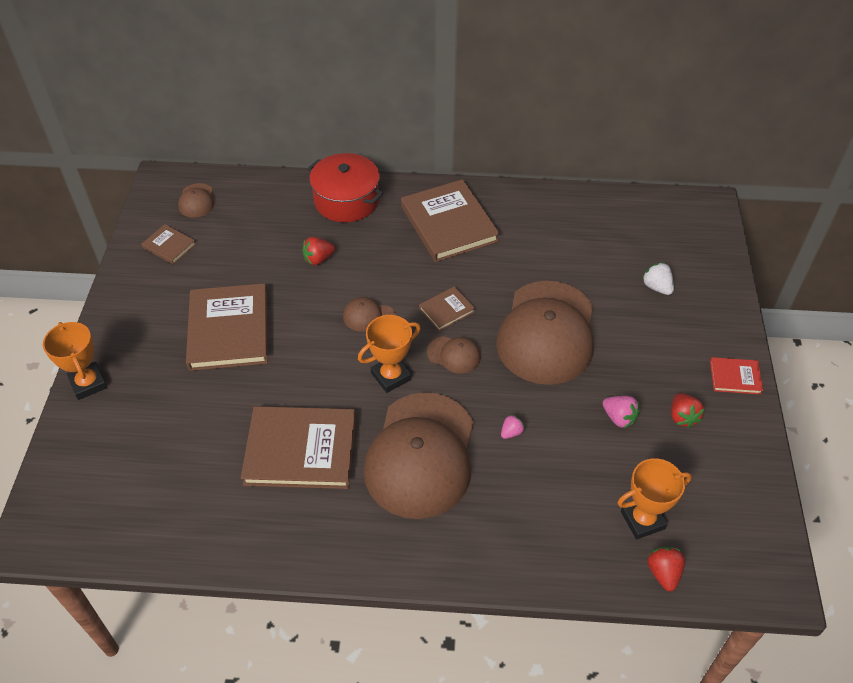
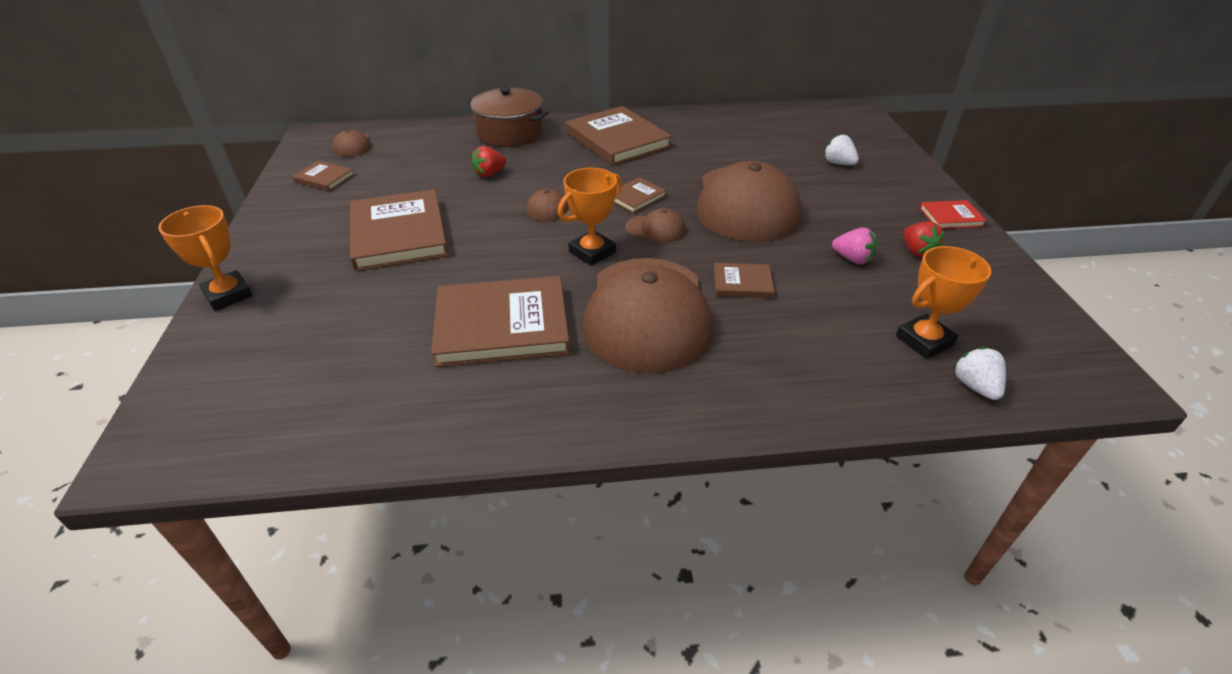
camera: 10 degrees left, 10 degrees down
red pot [307,153,383,222] -> brown pot [467,87,549,147]
pink strawberry [501,414,525,439] -> brown book [714,263,775,298]
red strawberry [647,547,685,591] -> white strawberry [953,347,1006,400]

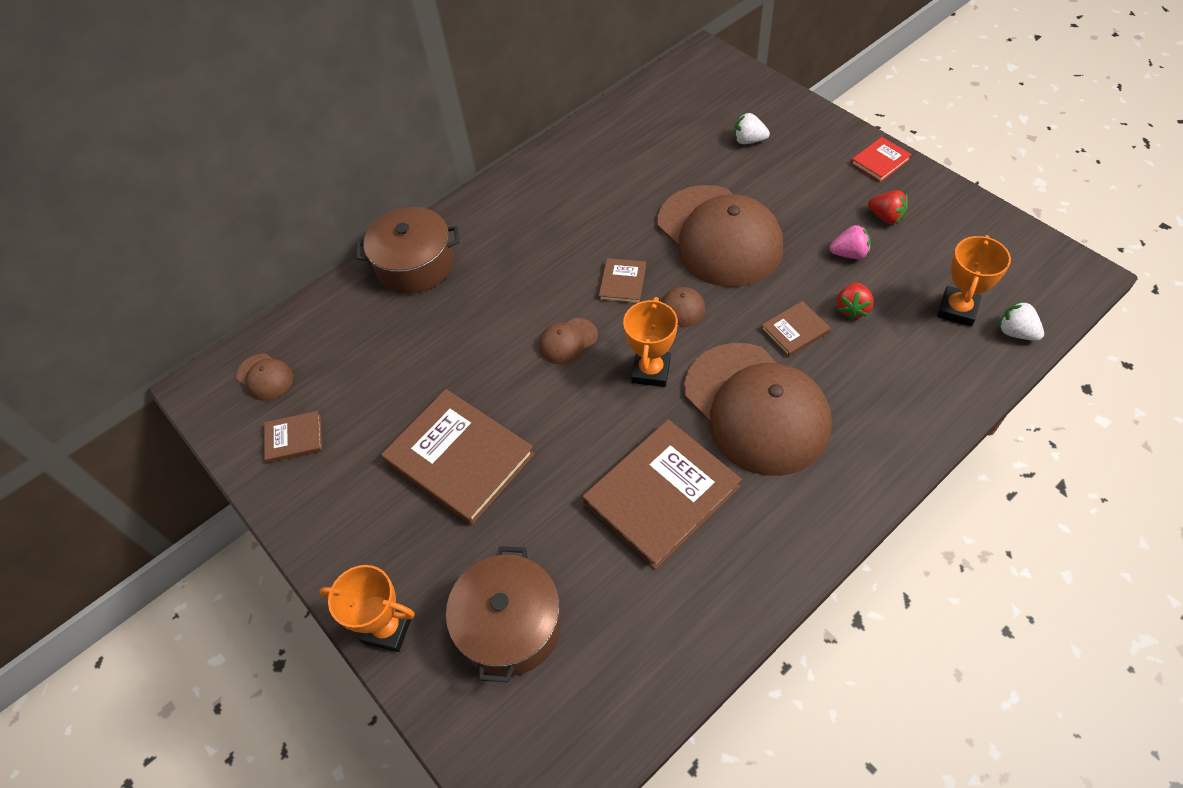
camera: 30 degrees left, 15 degrees up
red strawberry [471,146,507,177] -> red strawberry moved to [836,283,874,320]
brown book [566,106,672,166] -> none
none -> brown pot [446,546,561,682]

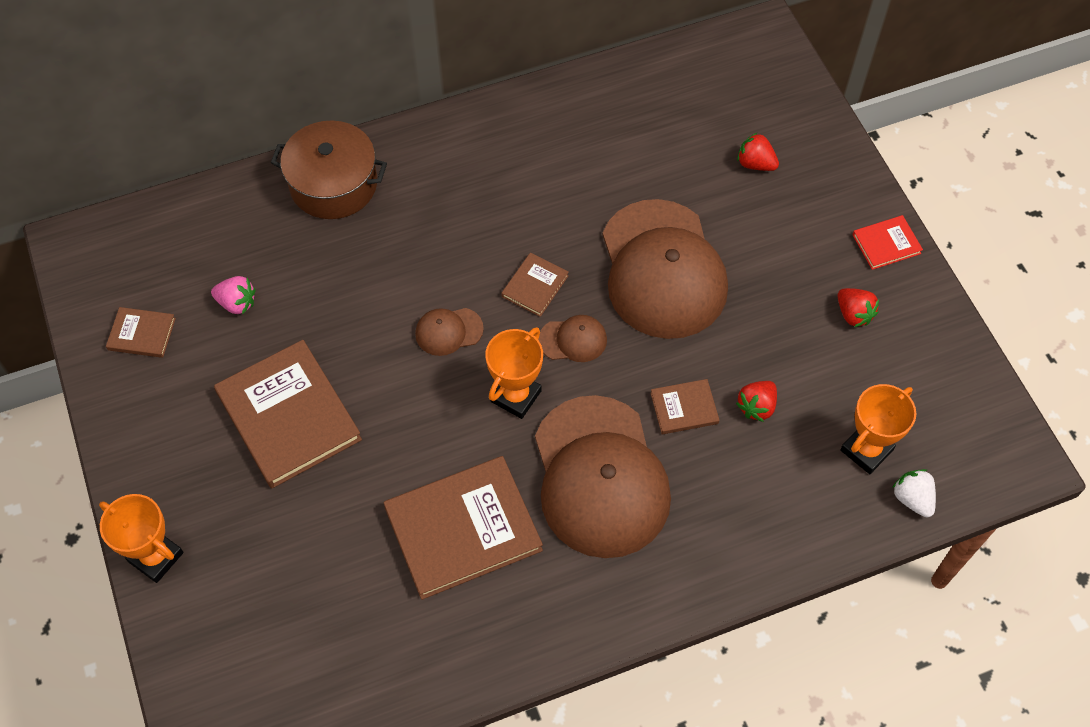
camera: 15 degrees right, 5 degrees up
brown cap [236,354,293,401] -> none
brown pot [446,546,561,682] -> none
white strawberry [734,113,770,144] -> red strawberry [737,132,779,171]
pink strawberry [829,225,871,259] -> pink strawberry moved to [211,276,256,315]

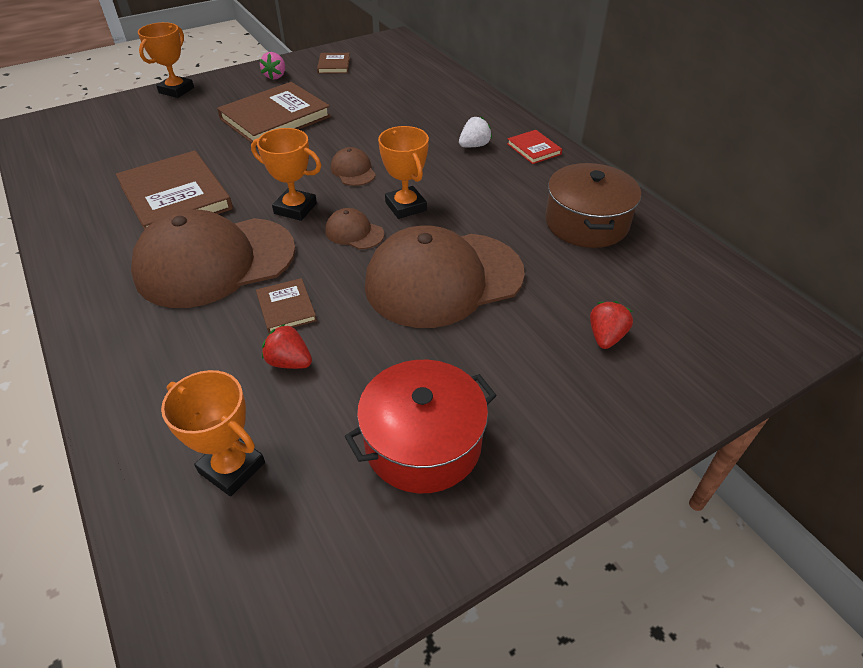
camera: 80 degrees right, 15 degrees down
pink strawberry [211,276,256,315] -> pink strawberry moved to [260,52,285,80]
brown pot [271,120,387,219] -> brown pot moved to [545,163,641,248]
brown book [501,253,569,317] -> orange trophy [378,126,429,219]
brown cap [538,315,607,362] -> brown cap turned 135 degrees clockwise [325,208,384,249]
red strawberry [838,288,879,327] -> red pot [344,360,497,494]
red book [853,215,923,270] -> red book moved to [507,130,562,164]
white strawberry [892,469,936,517] -> white strawberry moved to [459,116,492,147]

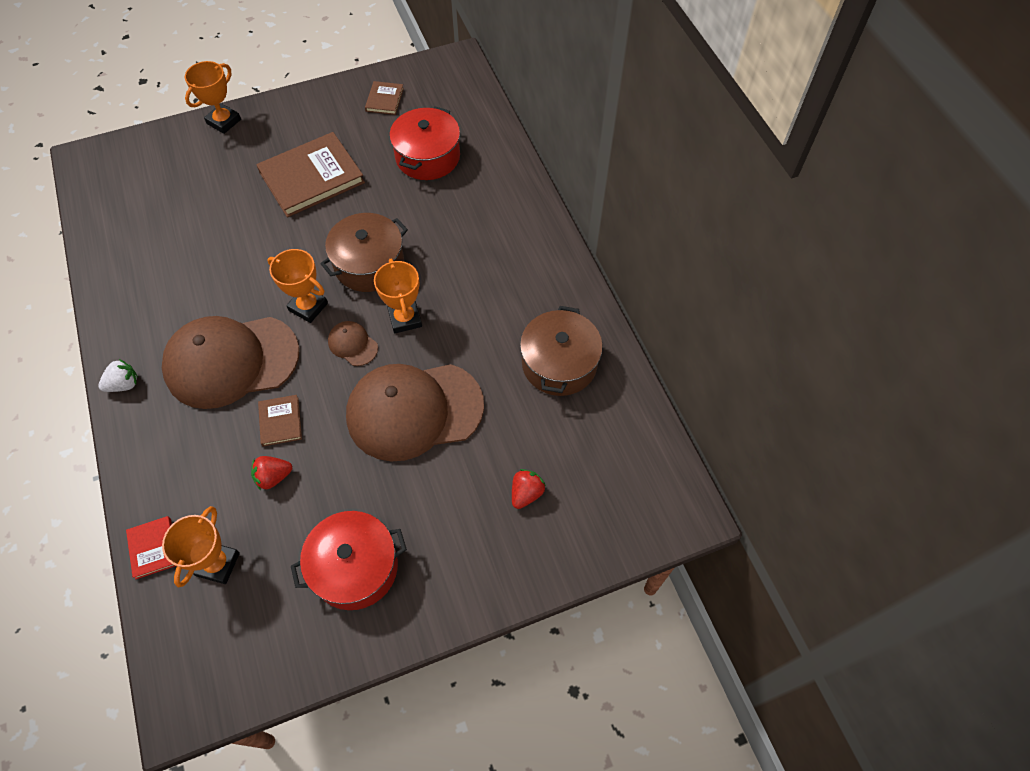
camera: 10 degrees right, 15 degrees up
brown book [116,150,233,230] -> none
orange trophy [161,370,265,496] -> orange trophy turned 60 degrees clockwise [162,506,240,588]
pink strawberry [260,52,285,80] -> none
red strawberry [262,324,312,369] -> red strawberry turned 60 degrees counterclockwise [251,456,292,490]
brown cap [331,147,376,186] -> brown pot [320,213,408,292]
white strawberry [459,116,492,147] -> white strawberry moved to [98,359,138,392]
red book [507,130,562,164] -> red book moved to [126,516,175,579]
none -> red pot [390,107,460,180]

